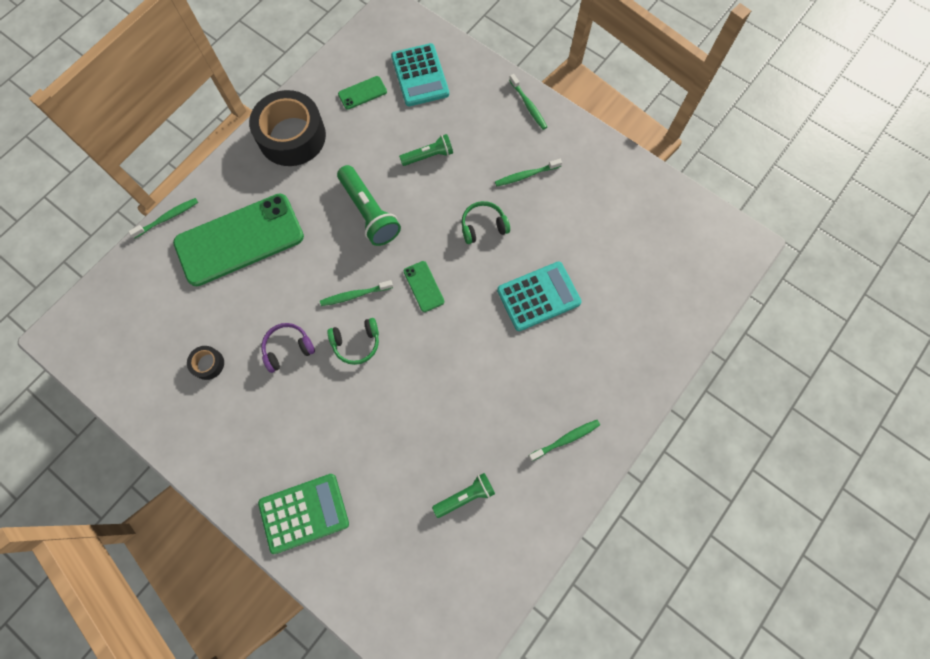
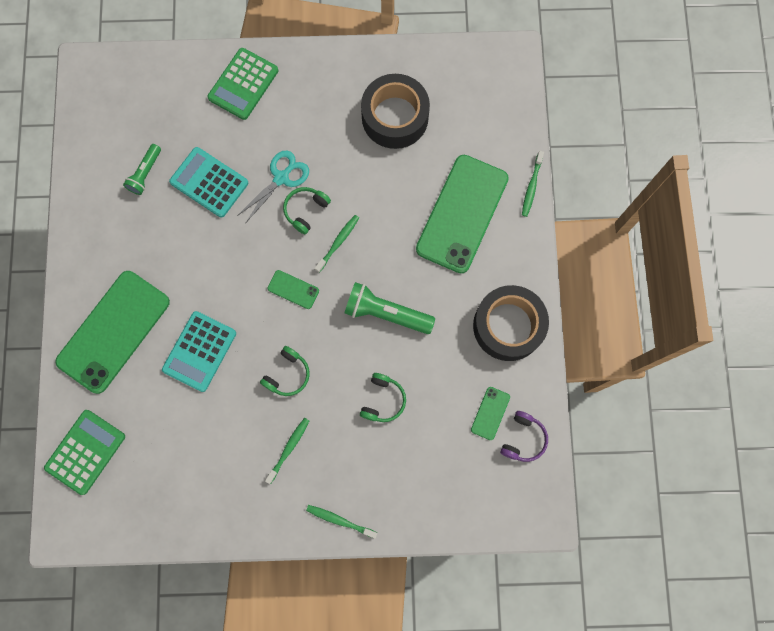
camera: 140 degrees right, 5 degrees up
black tape [187,346,224,380] -> black tape [361,74,430,149], size x2.38
purple headphones [261,323,315,373] -> purple headphones moved to [500,411,548,462]
turquoise calculator [391,43,449,106] -> turquoise calculator moved to [169,147,248,218]
green flashlight [399,134,453,166] -> green headphones [360,373,406,422]
green toothbrush [528,420,600,461] -> none
none -> green calculator [44,410,125,495]
none -> green phone [55,271,170,394]
none -> turquoise scissors [237,151,309,224]

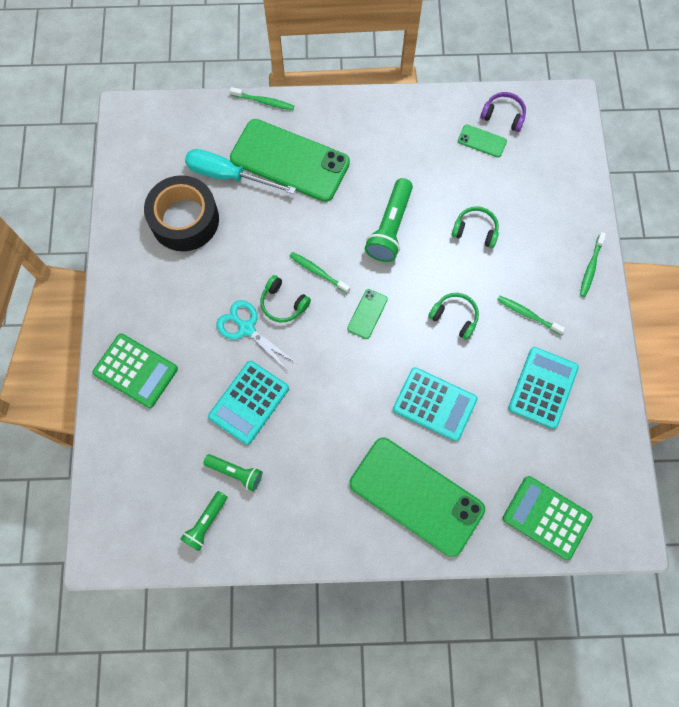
camera: 90 degrees left, 5 degrees down
black tape [473,285,549,361] -> none
none -> green flashlight [180,491,227,551]
none -> turquoise screwdriver [185,149,296,194]
none -> turquoise calculator [508,347,579,429]

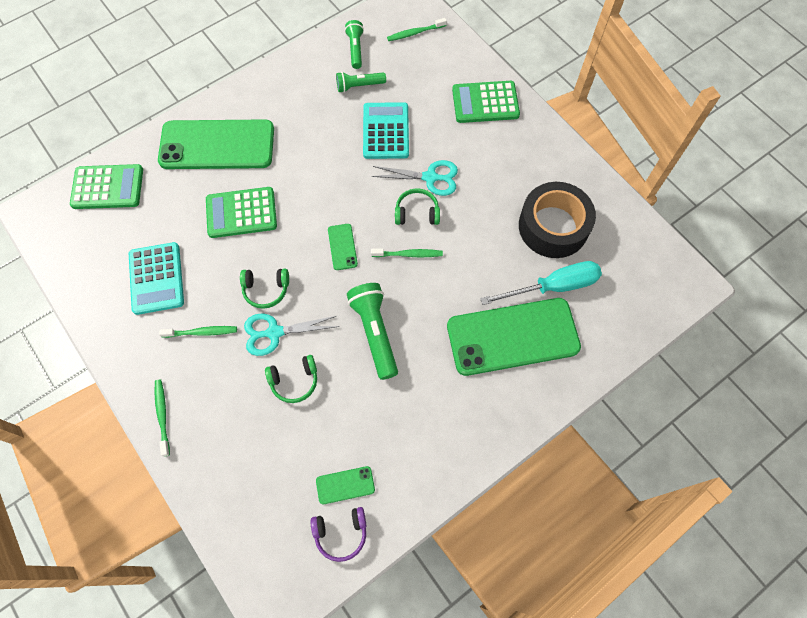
camera: 145 degrees right, 5 degrees down
green toothbrush [230,87,294,110] -> green toothbrush moved to [387,18,447,41]
turquoise calculator [393,367,477,441] -> green calculator [206,187,277,238]
none -> turquoise scissors [244,314,339,356]

